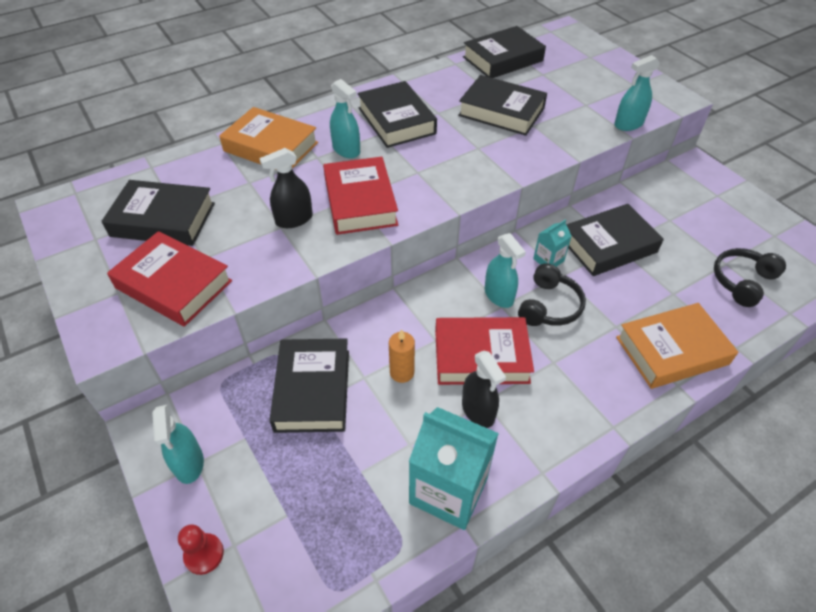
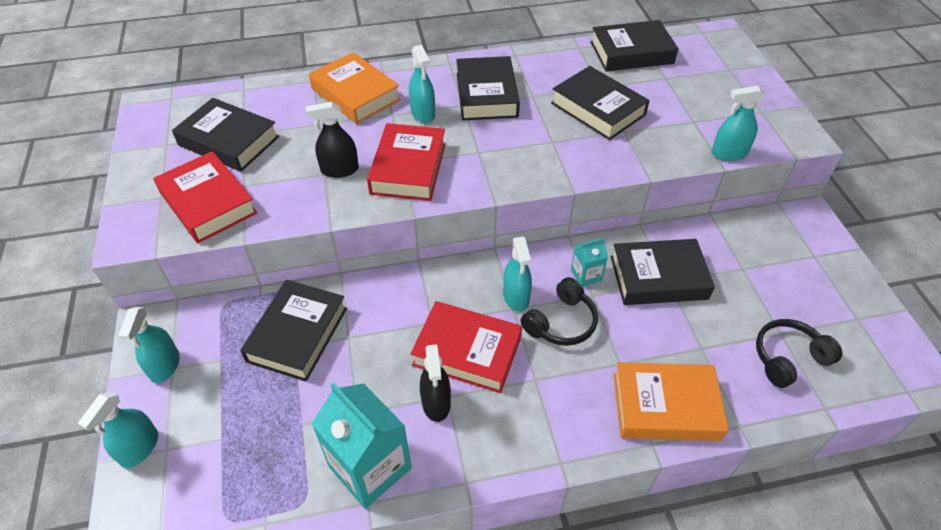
camera: 20 degrees right, 0 degrees up
red pawn [178,524,224,575] -> turquoise spray bottle [78,391,158,468]
orange candle [389,329,415,383] -> none

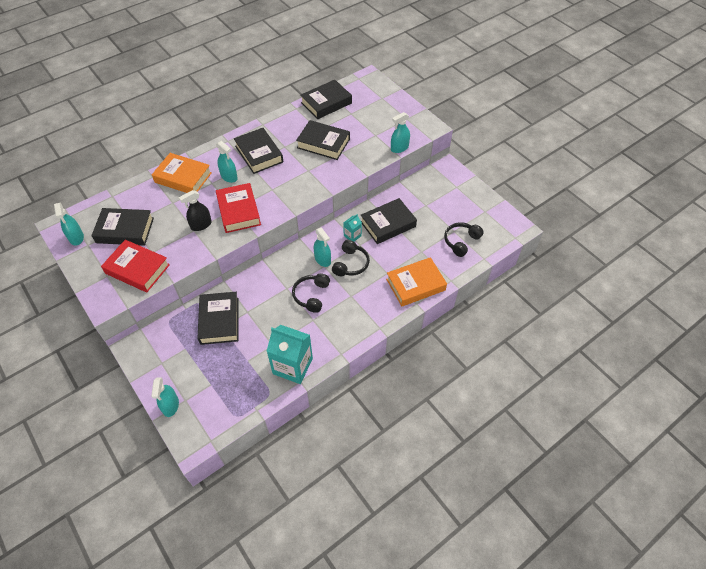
camera: 25 degrees left, 5 degrees up
turquoise spray bottle [118,307,180,383] -> turquoise spray bottle moved to [54,203,84,246]
red book [410,301,522,393] -> black headphones [292,274,330,313]
black spray bottle [420,344,451,422] -> none

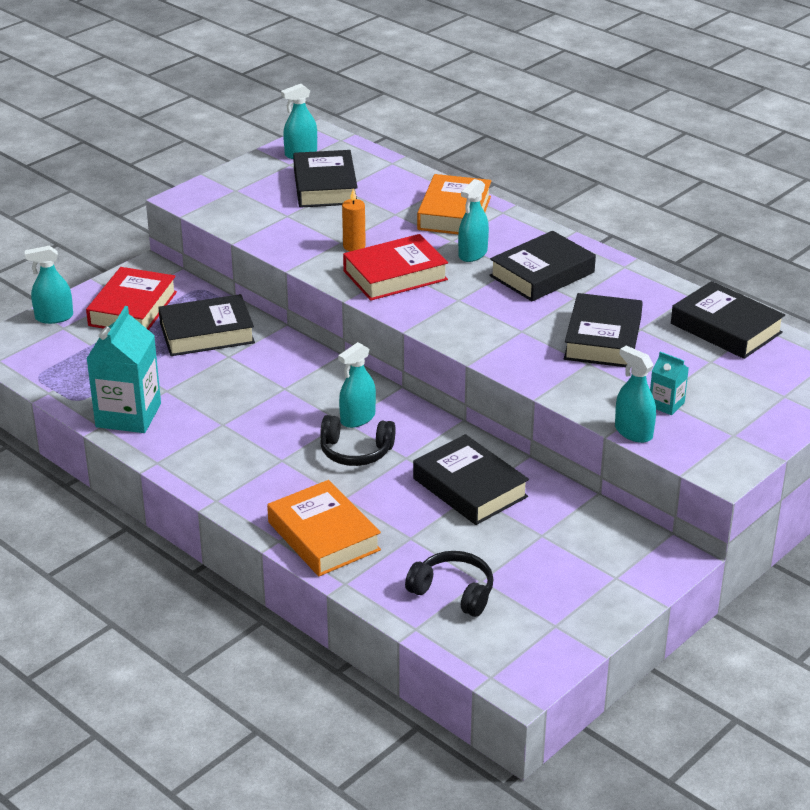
camera: 80 degrees right, 20 degrees down
red book [101,240,170,292] -> red book moved to [86,267,177,330]
black spray bottle [179,190,212,231] -> orange candle [342,189,366,251]
black headphones [292,274,330,313] -> none
turquoise carton [343,214,362,242] -> turquoise carton moved to [650,352,689,415]

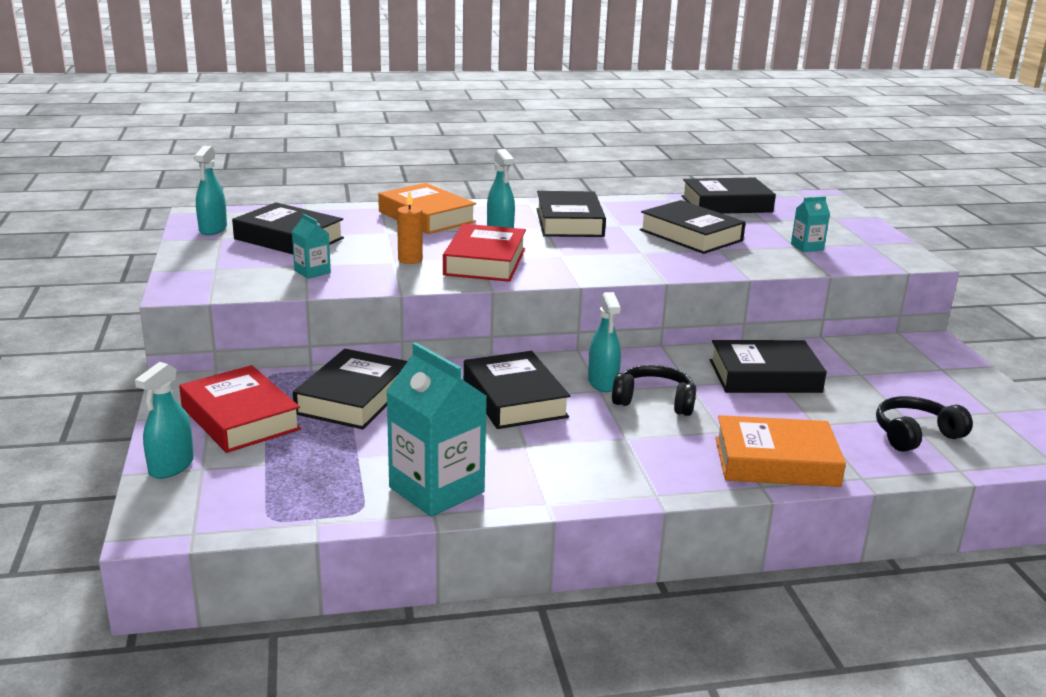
camera: 55 degrees left, 10 degrees down
black headphones [320,415,396,466] -> black headphones turned 120 degrees counterclockwise [612,365,696,416]
turquoise spray bottle [615,345,656,443] -> none
none -> turquoise carton [292,213,331,279]
none -> black book [464,351,570,429]

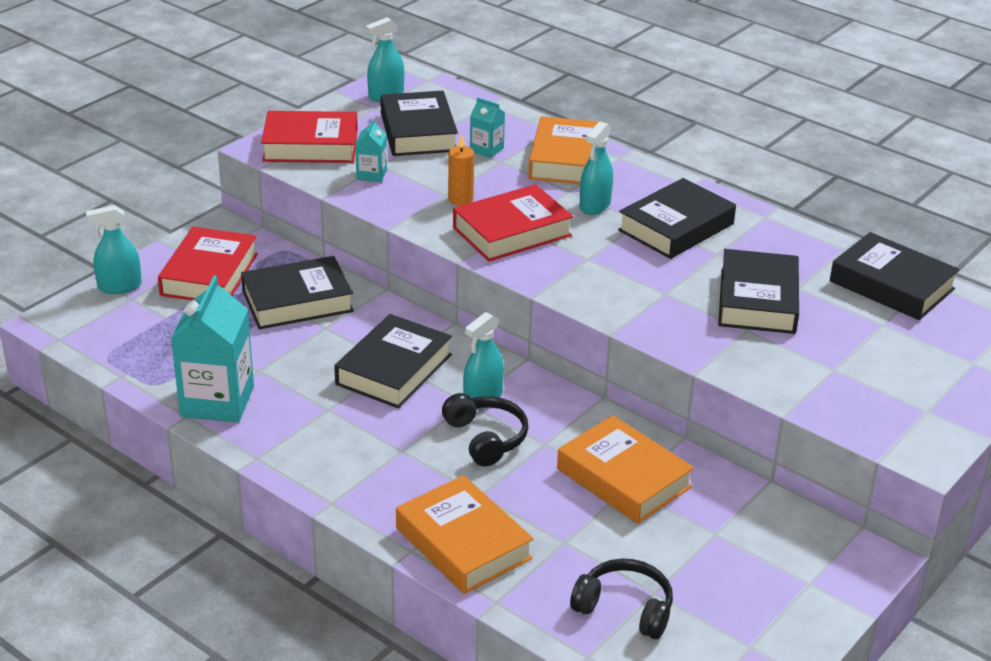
camera: 50 degrees right, 10 degrees up
black book [710,340,827,393] -> orange book [557,415,694,524]
turquoise carton [791,196,830,252] -> turquoise carton moved to [470,97,505,158]
none -> red book [261,111,358,163]

